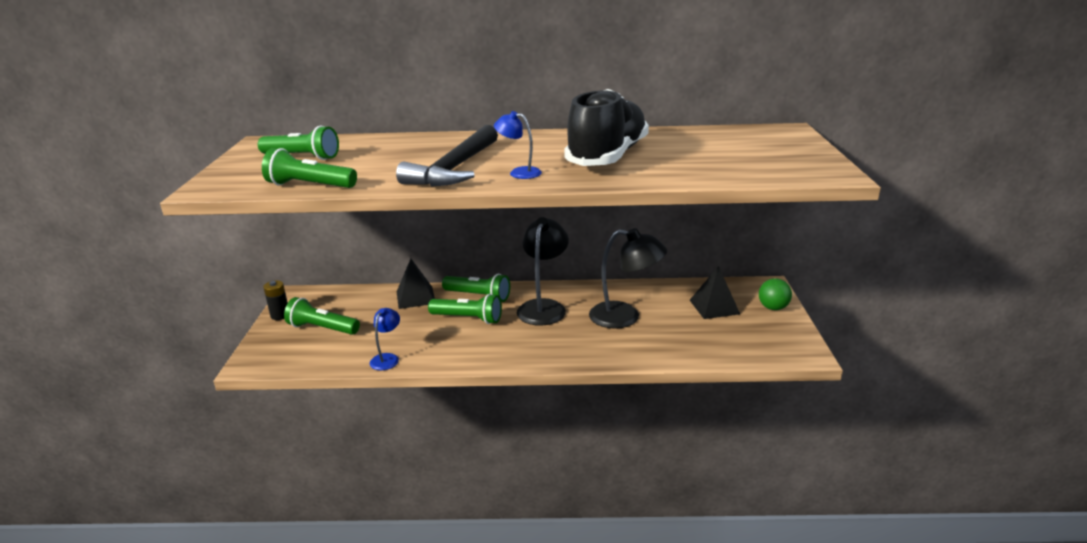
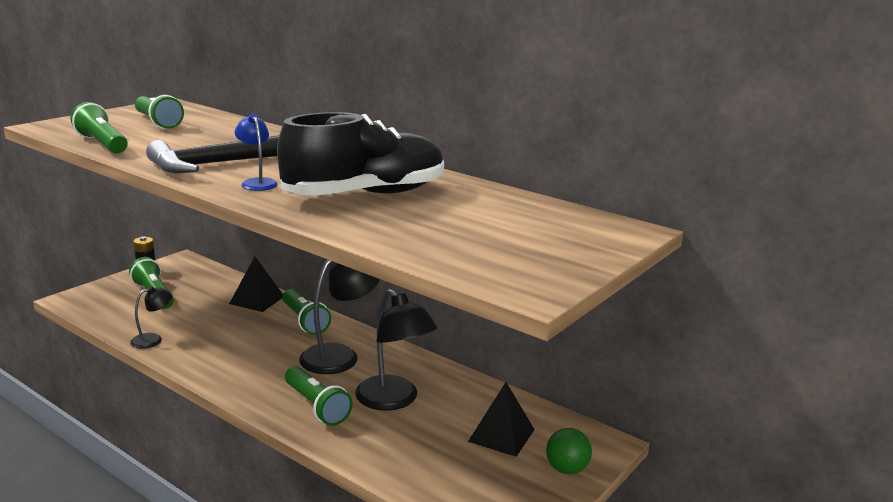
camera: 35 degrees right, 5 degrees down
blue lamp [370,308,400,370] -> black lamp [130,286,172,349]
green flashlight [428,294,502,324] -> green flashlight moved to [285,366,353,426]

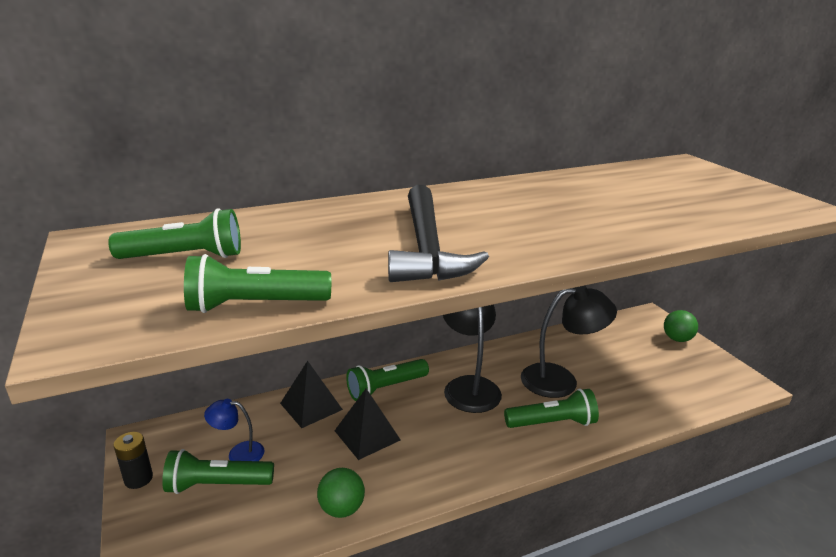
camera: 60 degrees left, 5 degrees up
black lamp [130,286,172,349] -> green ball [317,468,365,518]
blue lamp [235,113,278,191] -> blue lamp moved to [204,399,265,461]
black shoe [277,112,444,196] -> none
green flashlight [282,289,331,335] -> green flashlight turned 150 degrees clockwise [346,359,429,401]
black pyramid [468,382,535,457] -> black pyramid moved to [335,388,401,460]

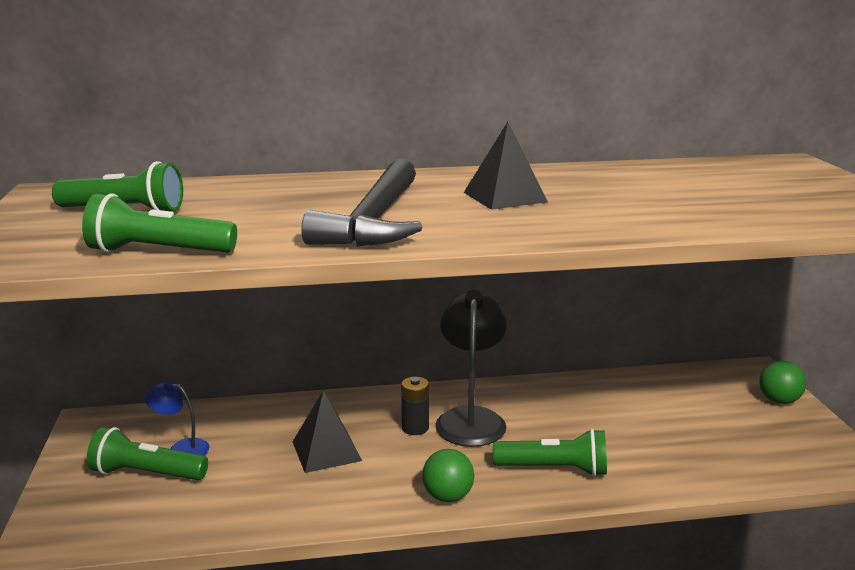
camera: 15 degrees right, 5 degrees down
black battery [114,432,153,489] -> black battery moved to [401,377,429,435]
black pyramid [280,361,343,428] -> black pyramid moved to [464,122,548,210]
green ball [317,468,365,518] -> green ball moved to [422,449,474,502]
green flashlight [346,359,429,401] -> none
black lamp [521,286,617,398] -> none

